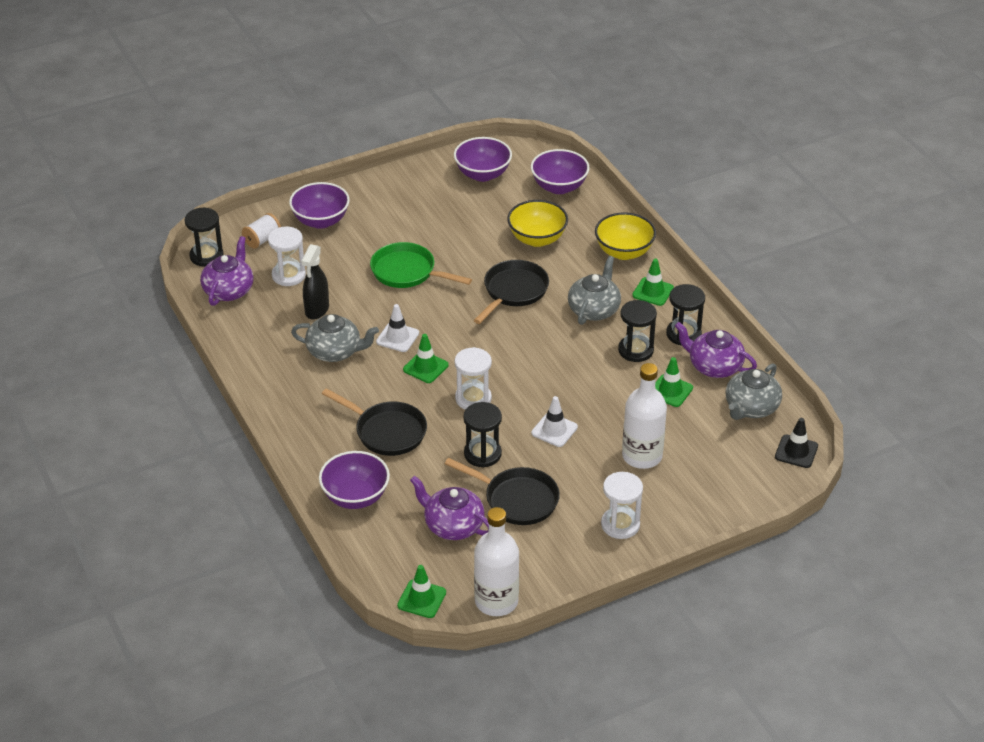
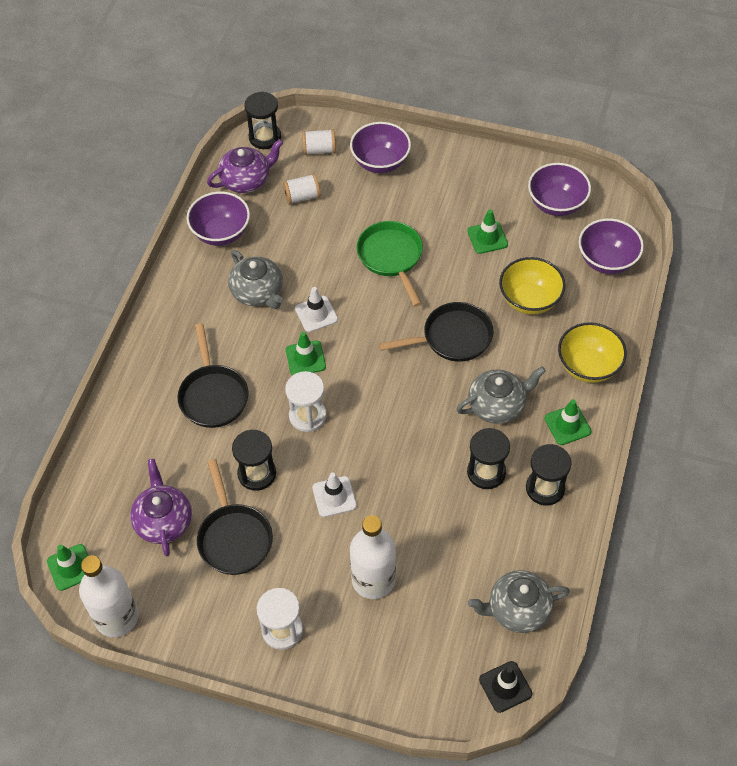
camera: 45 degrees right, 15 degrees up
white hourglass [268,227,306,286] -> white spool [283,174,320,205]
black spray bottle [301,244,329,320] -> none
purple bowl [319,451,390,509] -> purple bowl moved to [187,192,250,246]
green traffic cone [655,357,693,407] -> green traffic cone moved to [468,209,508,254]
purple teapot [675,322,757,378] -> none

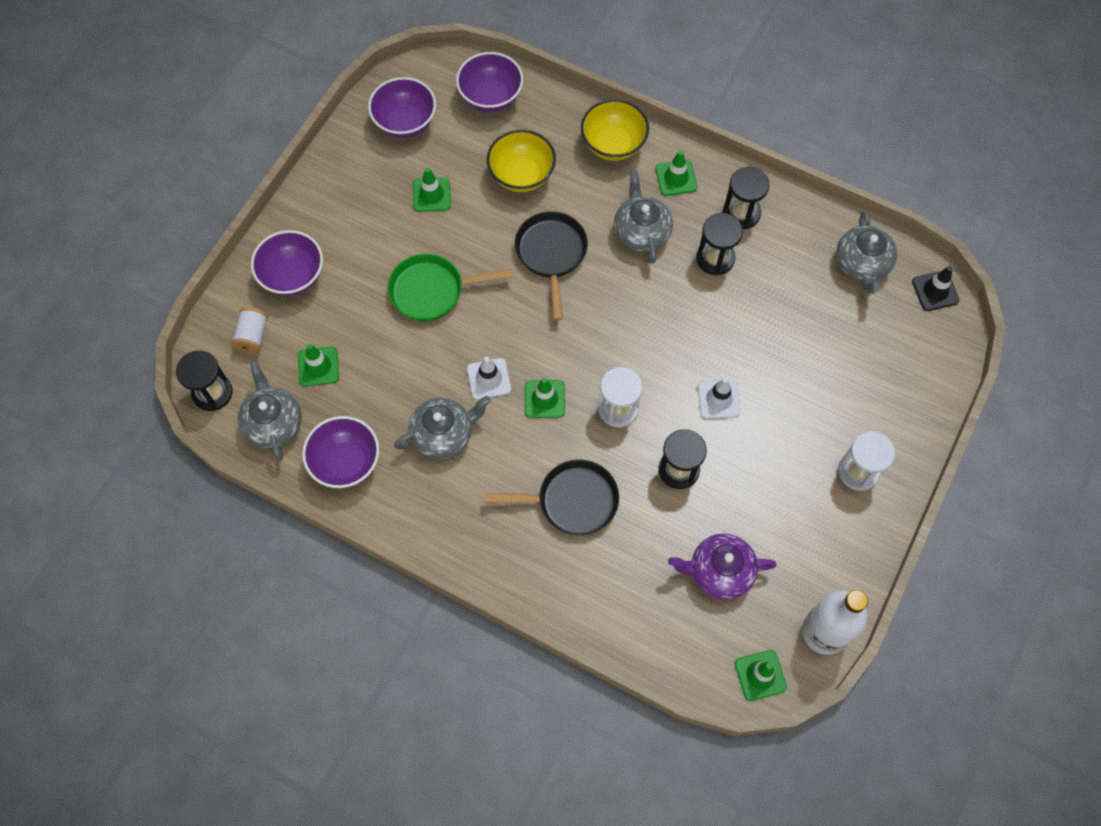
camera: 80 degrees left, 10 degrees up
black pan [197,459,273,575] -> none
purple teapot [207,139,283,193] -> grey teapot [237,361,302,461]
white spool [283,174,320,205] -> green traffic cone [298,344,339,386]
white bottle [350,515,396,599] -> none

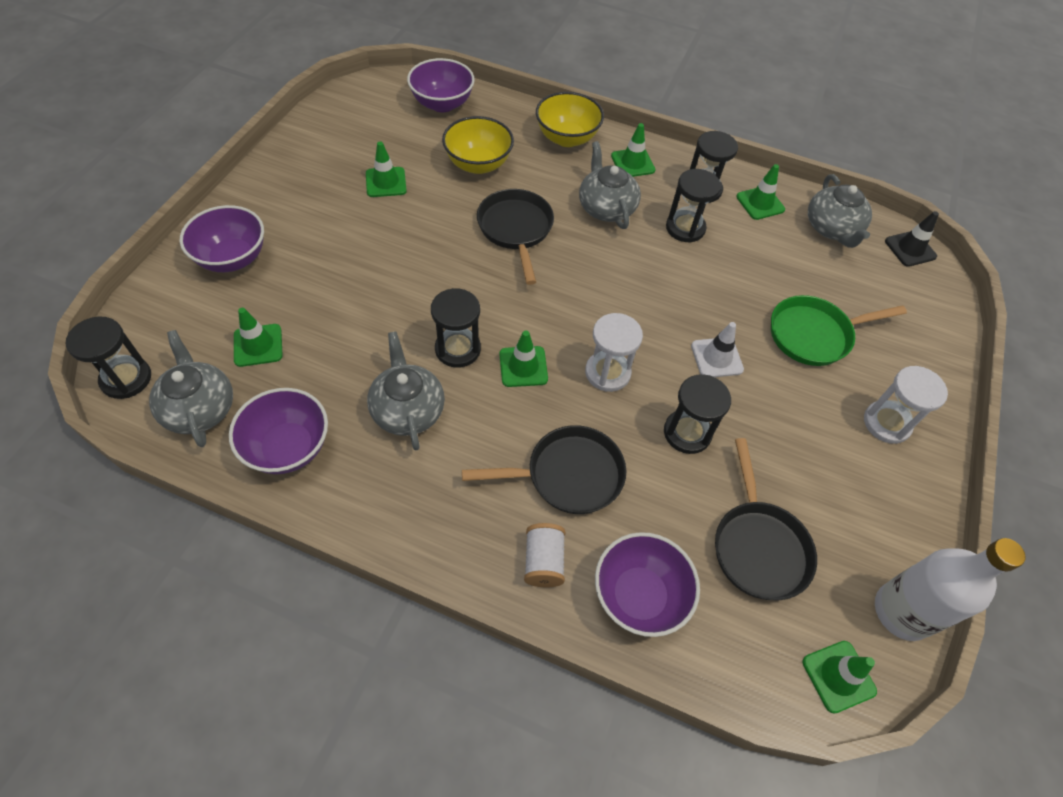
camera: 10 degrees left, 10 degrees down
white spool [231,307,268,354] -> white spool moved to [524,523,565,588]
purple bowl [368,77,436,138] -> purple bowl moved to [595,532,700,637]
green pan [388,254,513,321] -> green pan moved to [771,295,907,366]
grey teapot [394,396,491,459] -> grey teapot turned 75 degrees counterclockwise [367,332,445,450]
white traffic cone [467,357,511,400] -> black hourglass [431,288,481,368]
purple teapot [668,534,777,600] -> black pan [715,438,817,600]
none -> green traffic cone [736,164,785,220]

